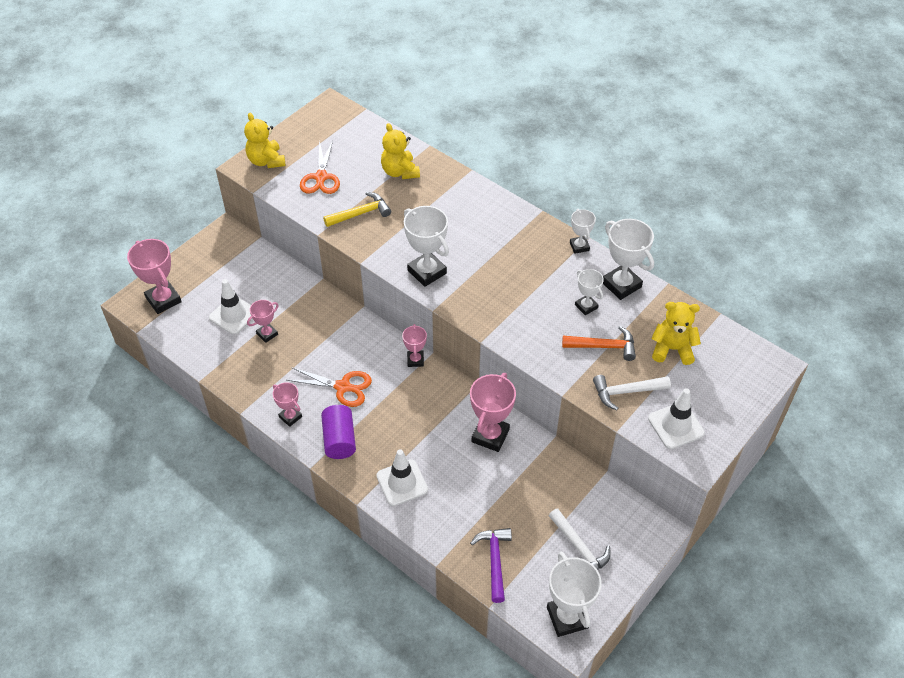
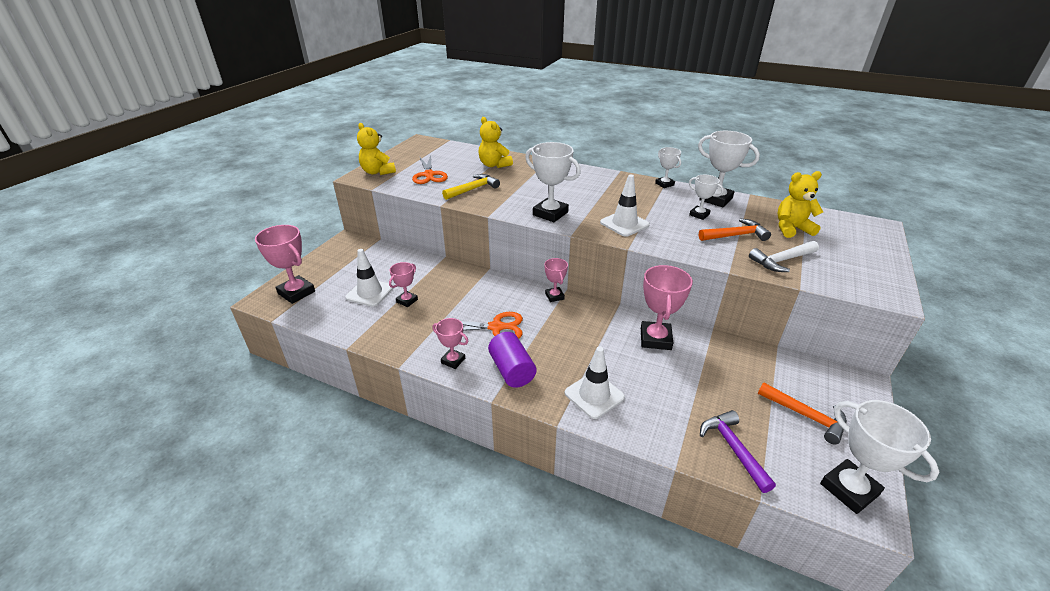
camera: 15 degrees left, 15 degrees down
white hammer [549,508,611,570] -> orange hammer [758,382,847,444]
white traffic cone [648,388,705,449] -> white traffic cone moved to [600,174,650,237]

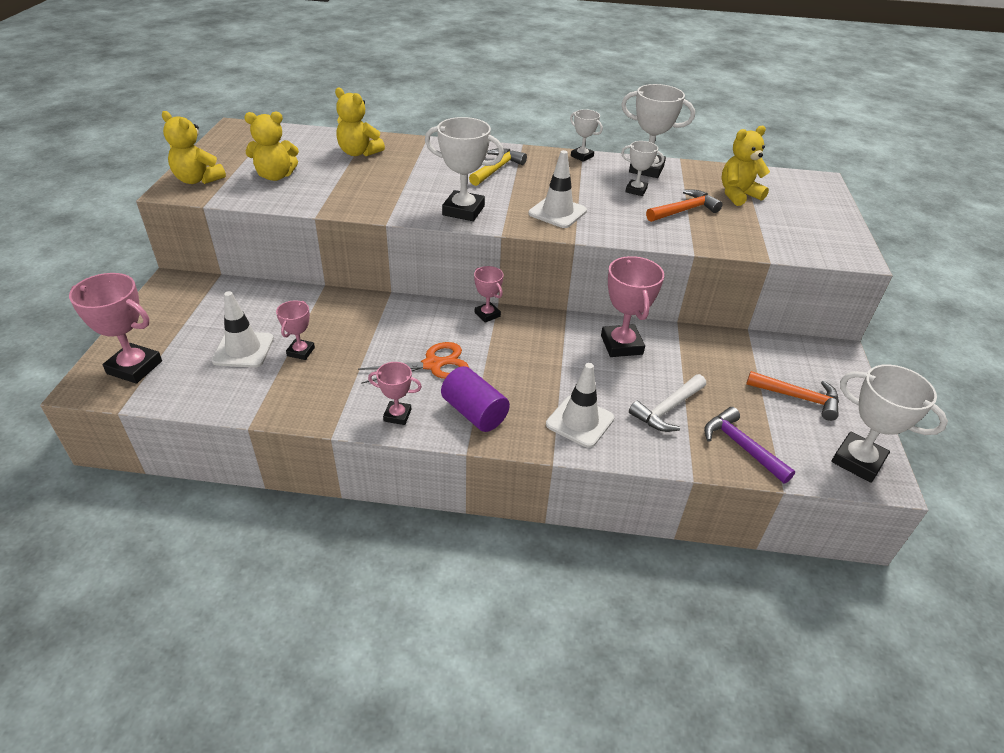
camera: 20 degrees left, 5 degrees up
orange scissors [412,156,448,184] -> yellow teddy bear [244,111,299,181]
yellow hammer [442,174,500,200] -> yellow hammer moved to [469,148,527,186]
white hammer [749,241,819,272] -> white hammer moved to [629,374,706,432]

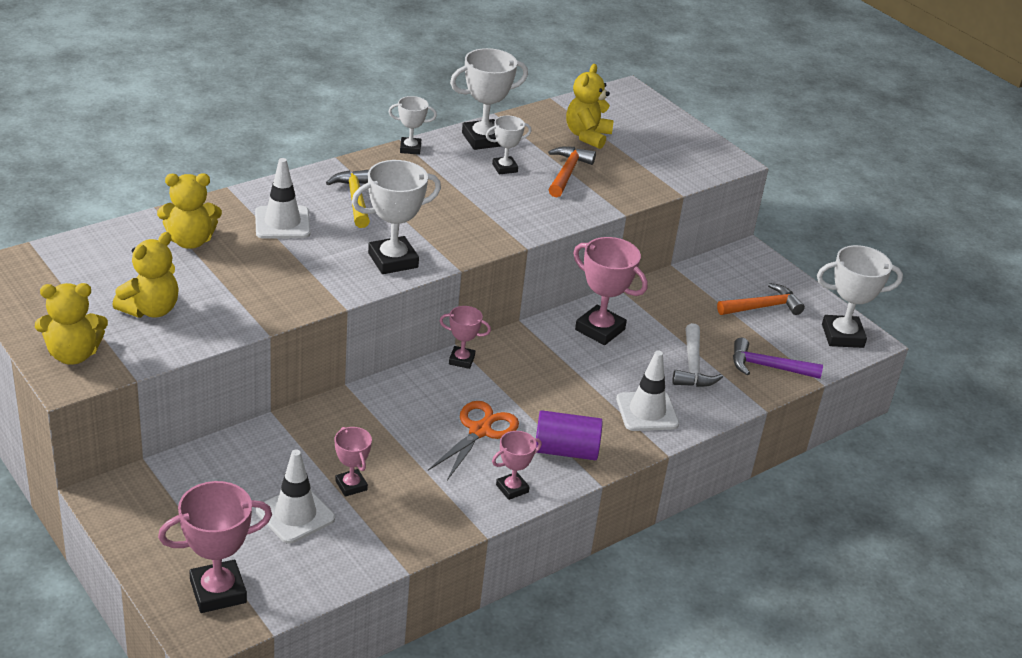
camera: 45 degrees left, 5 degrees down
white traffic cone [529,150,587,228] -> white traffic cone moved to [255,158,311,239]

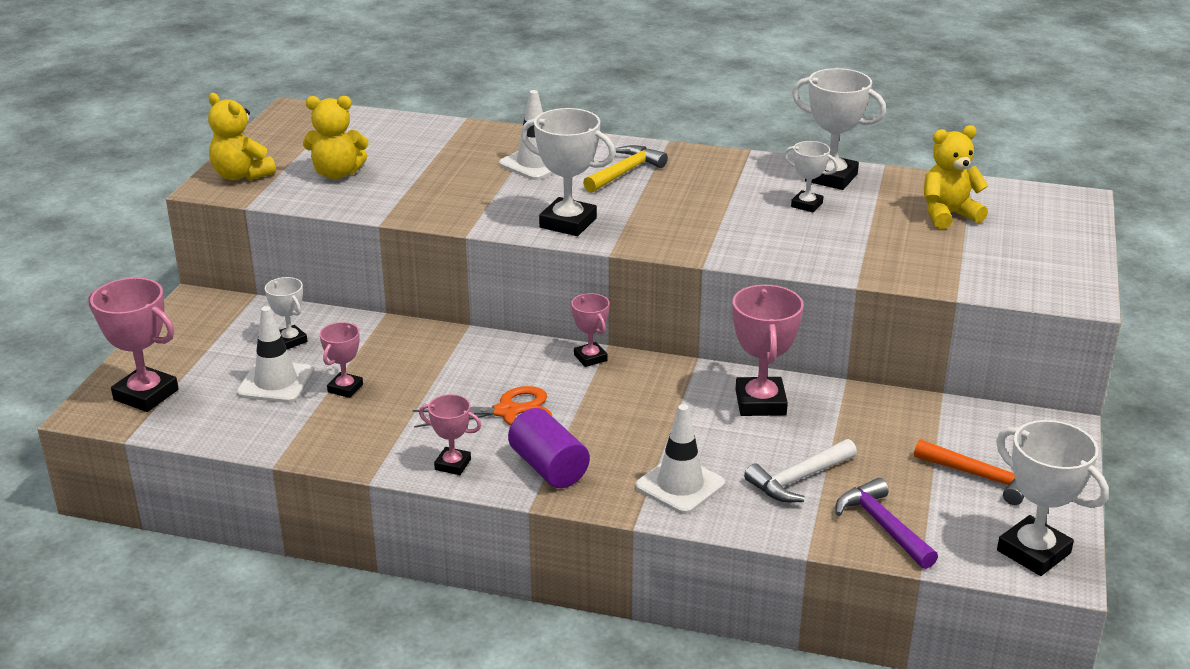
camera: 55 degrees right, 5 degrees down
yellow teddy bear [157,173,222,249] -> none
white trophy [389,96,437,155] -> white trophy moved to [265,277,307,349]
orange hammer [548,146,596,197] -> none

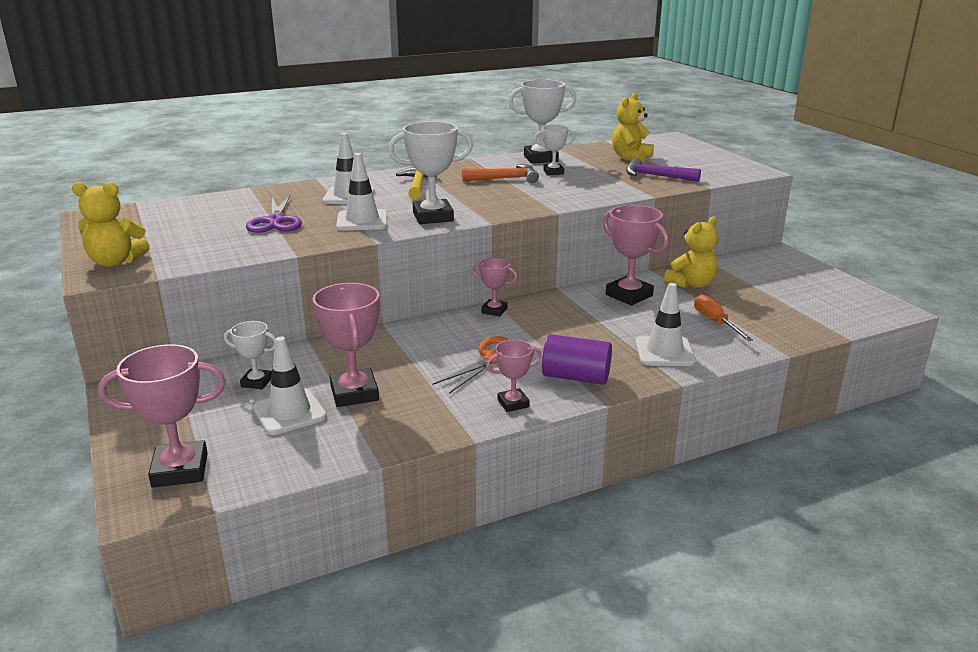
camera: 40 degrees left, 5 degrees down
yellow teddy bear [303,96,368,179] -> yellow teddy bear moved to [664,216,718,288]
pink trophy [320,322,363,398] -> pink trophy [313,283,380,407], size x1.74
white hammer [744,439,857,502] -> orange screwdriver [694,294,753,341]
purple hammer [836,478,938,569] -> purple hammer moved to [626,158,701,182]
orange hammer [914,439,1024,505] -> orange hammer moved to [462,164,539,183]
white trophy [996,420,1109,576] -> none
none -> purple scissors [246,195,302,233]
none -> white traffic cone [336,153,388,231]

